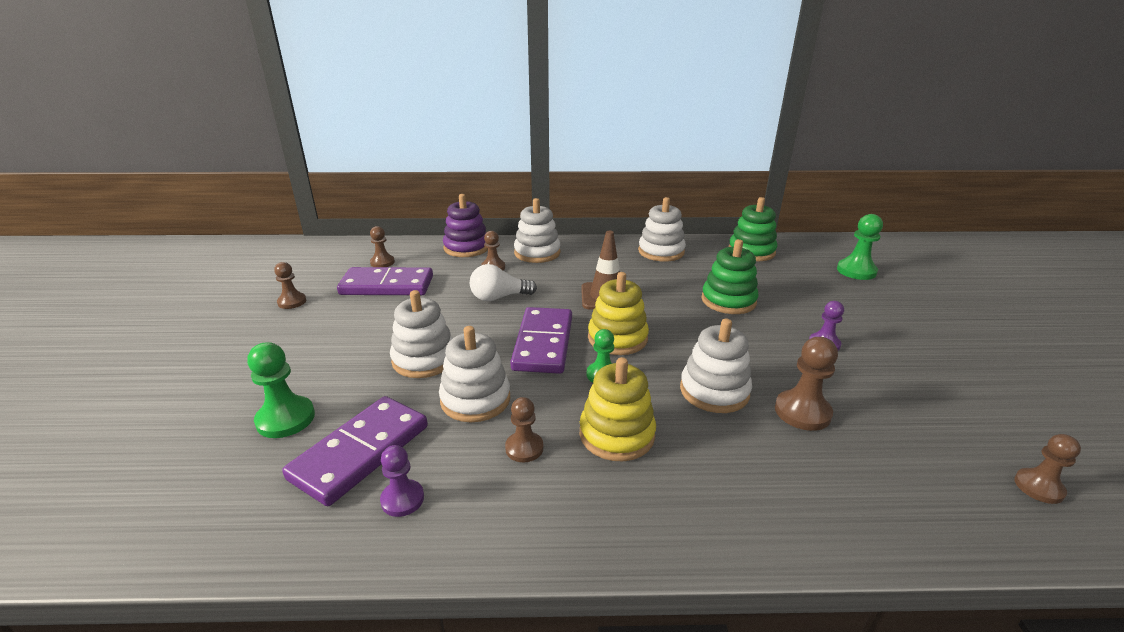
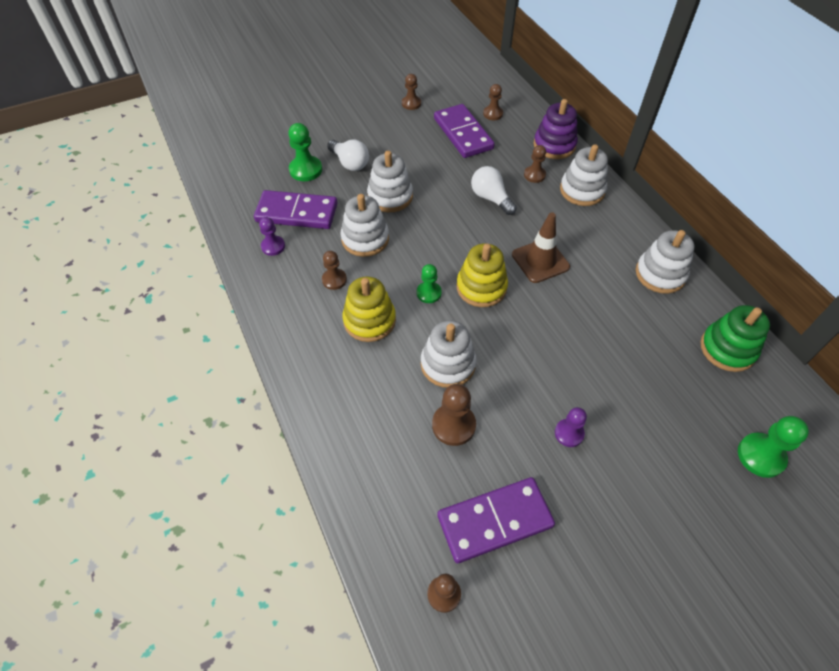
camera: 65 degrees right, 25 degrees up
purple domino [510,307,572,374] -> purple domino moved to [437,477,555,563]
green stacking toy [702,239,759,314] -> none
none -> white light bulb [327,140,369,171]

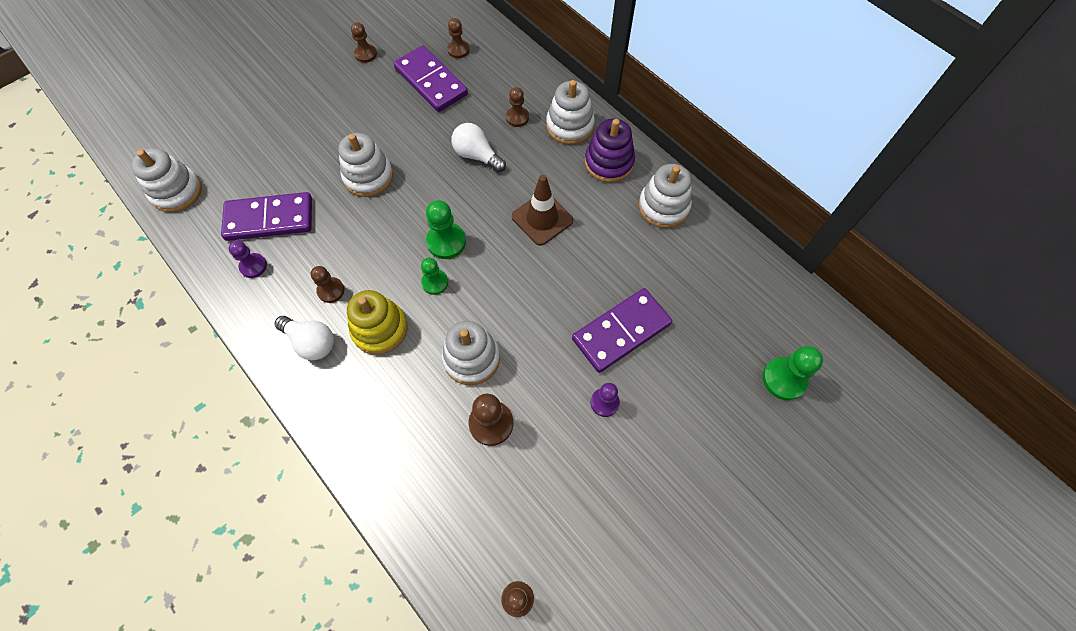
camera: 15 degrees left, 10 degrees up
green pawn [288,123,322,181] -> green pawn moved to [426,200,466,259]
white light bulb [327,140,369,171] -> white light bulb moved to [274,316,334,360]
white stacking toy [341,194,389,257] -> white stacking toy moved to [131,148,202,212]
purple domino [437,477,555,563] -> purple domino moved to [572,288,672,373]
yellow stacking toy [456,243,508,307] -> none
purple stacking toy [534,99,578,159] -> purple stacking toy moved to [585,118,635,182]
green stacking toy [700,305,770,372] -> none

